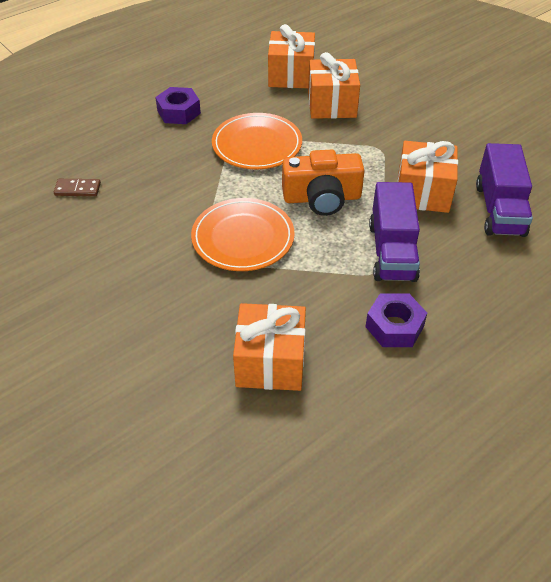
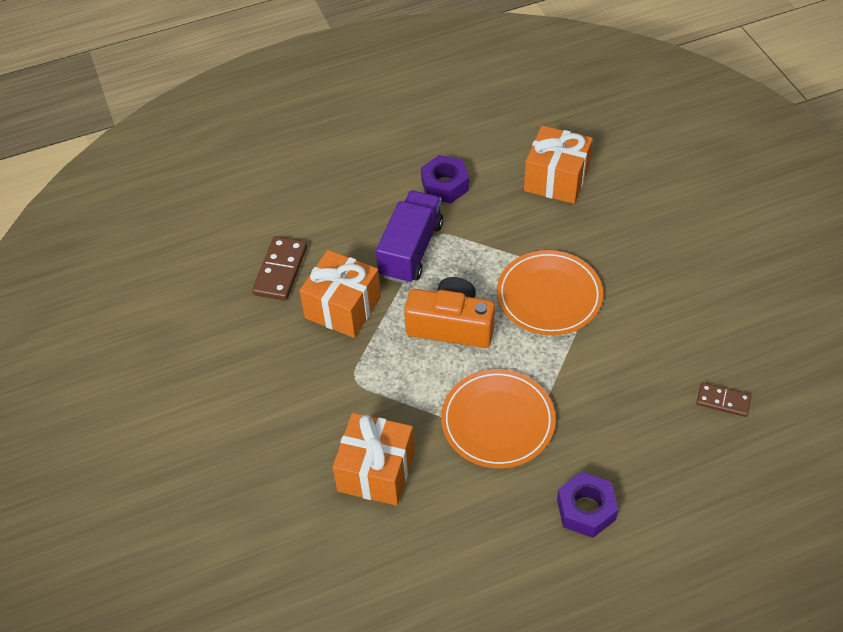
camera: 160 degrees left, 5 degrees up
orange gift [268,24,315,88] -> none
purple truck [476,143,533,237] -> brown domino [252,236,307,301]

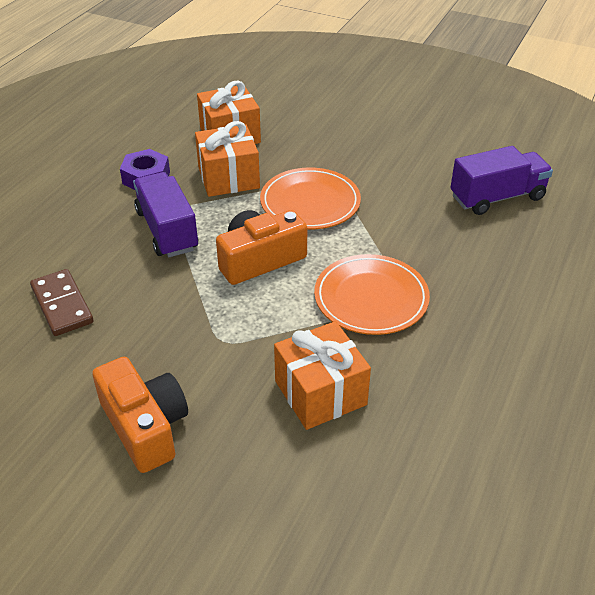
camera: 45 degrees left, 10 degrees down
orange gift [299,250,381,338] -> orange gift moved to [195,121,260,197]
purple nut [557,472,618,538] -> none
brown domino [696,382,752,417] -> purple truck [450,146,553,215]
none -> orange camera [92,357,188,473]

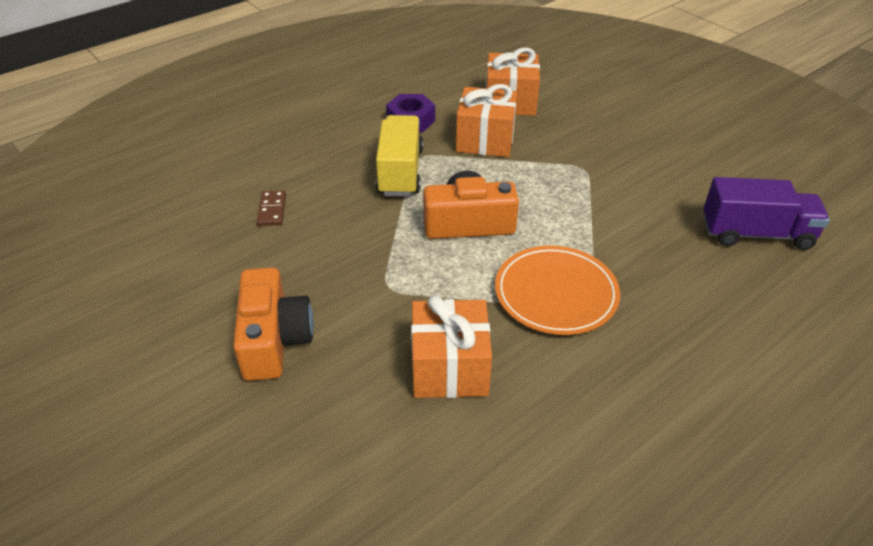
camera: 25 degrees right, 0 degrees up
brown domino [30,269,94,336] -> brown domino [257,191,286,226], size x0.64
purple truck [133,172,198,257] -> yellow truck [376,115,423,196]
orange plate [260,168,361,229] -> none

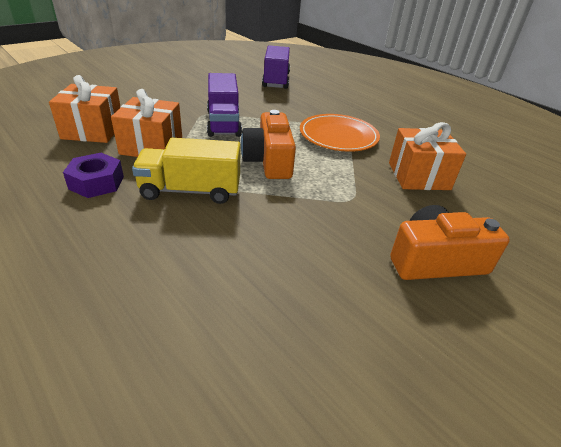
camera: 95 degrees left, 5 degrees down
brown domino [257,191,286,226] -> none
none -> purple truck [207,73,242,137]

